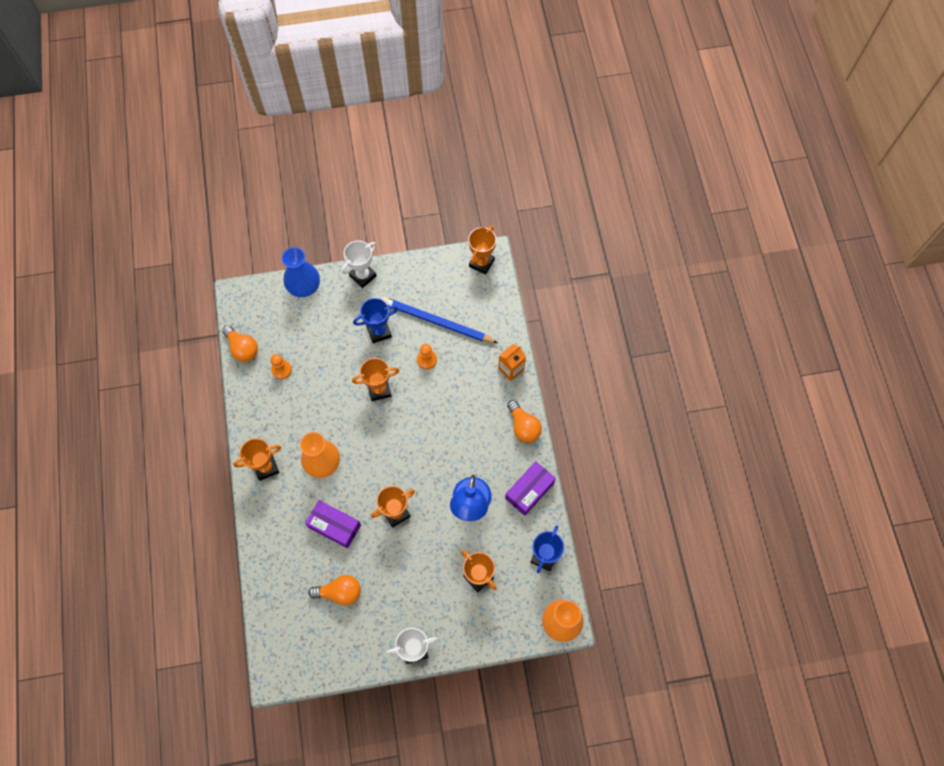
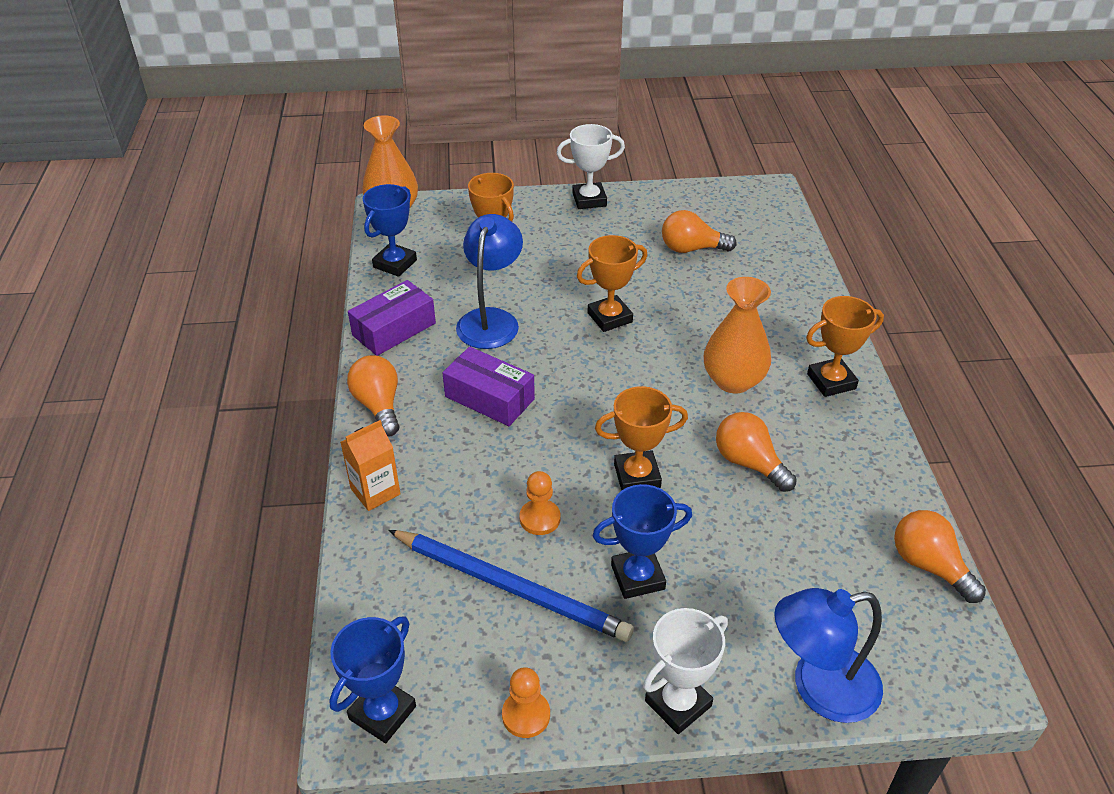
camera: 175 degrees left, 25 degrees down
orange pawn [271,354,292,379] -> orange pawn moved to [502,667,550,738]
blue vase [282,247,320,297] -> blue lamp [774,588,883,723]
purple box [305,500,361,548] -> purple box moved to [443,347,535,426]
orange trophy [468,226,496,275] -> blue trophy [329,616,416,743]
none -> orange light bulb [716,412,797,492]

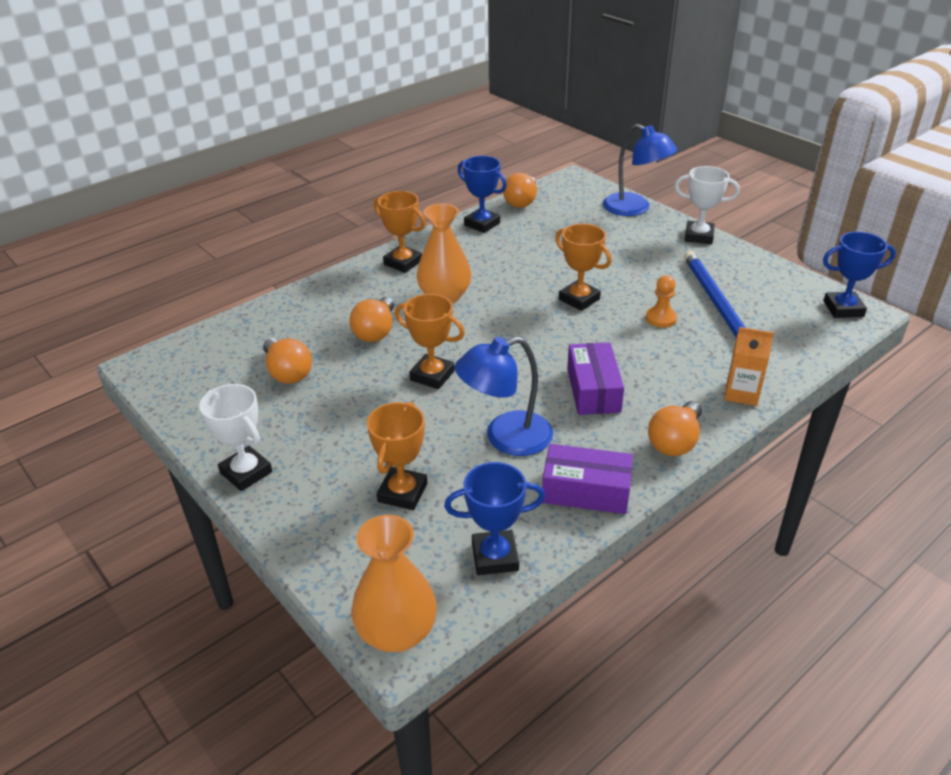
camera: 125 degrees left, 5 degrees down
orange pawn [502,667,550,738] -> none
blue trophy [592,484,692,599] -> blue trophy moved to [458,156,507,233]
orange light bulb [716,412,797,492] -> orange light bulb moved to [349,297,394,342]

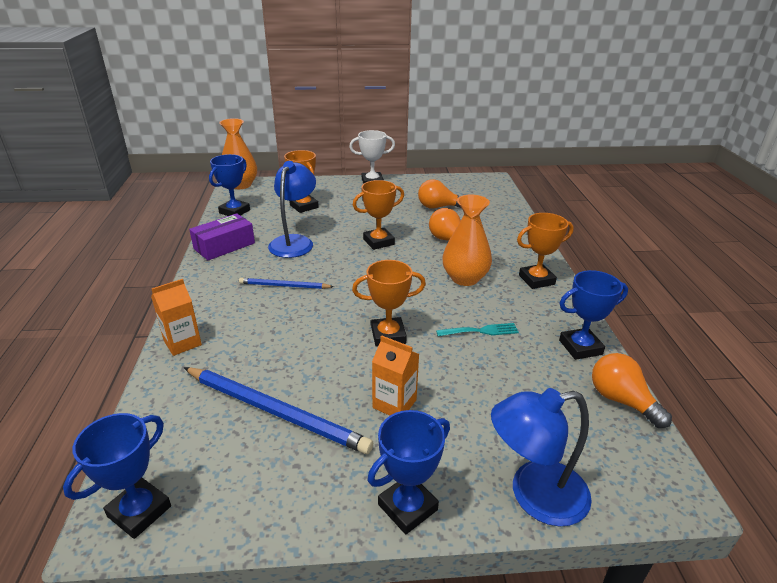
camera: 125 degrees right, 5 degrees down
purple box [567,342,624,415] -> blue pencil [239,278,334,289]
orange pawn [646,275,677,328] -> none
orange light bulb [648,401,702,456] -> none
white trophy [675,166,740,244] -> blue trophy [368,410,450,535]
none -> orange carton [372,335,419,416]
none -> turquoise fork [436,323,519,336]

